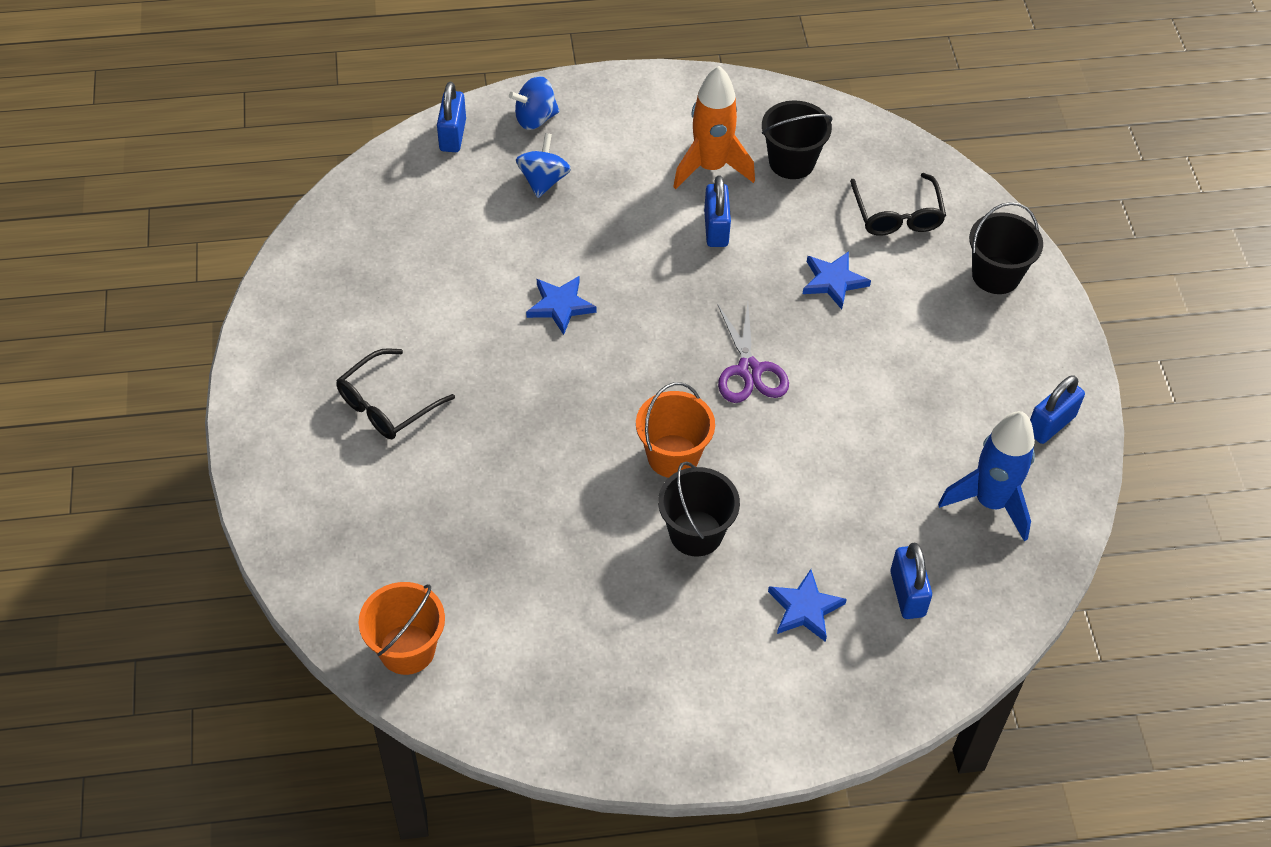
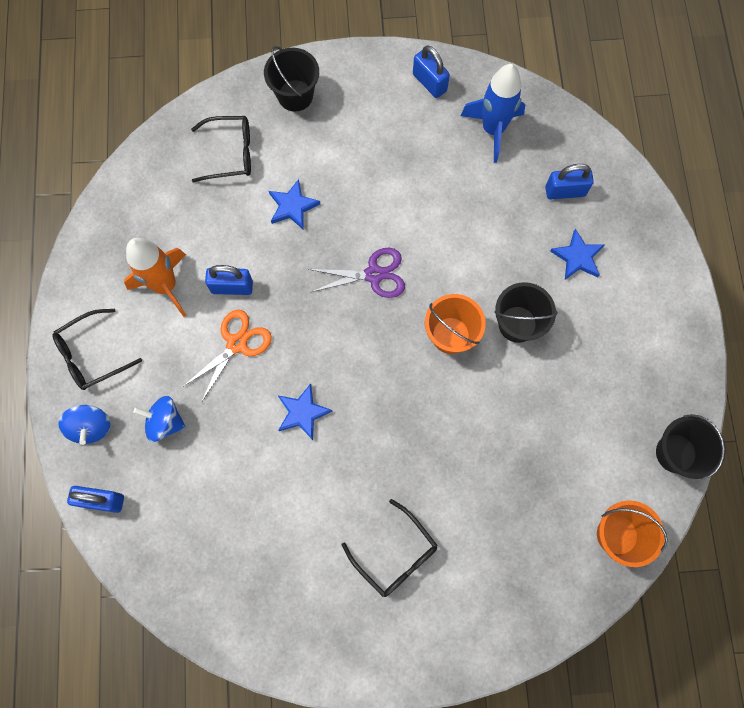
camera: 85 degrees left, 20 degrees up
black bucket [762,100,833,179] -> black bucket moved to [656,414,726,480]
none -> black glasses [52,309,142,390]
none -> orange scissors [183,310,272,401]

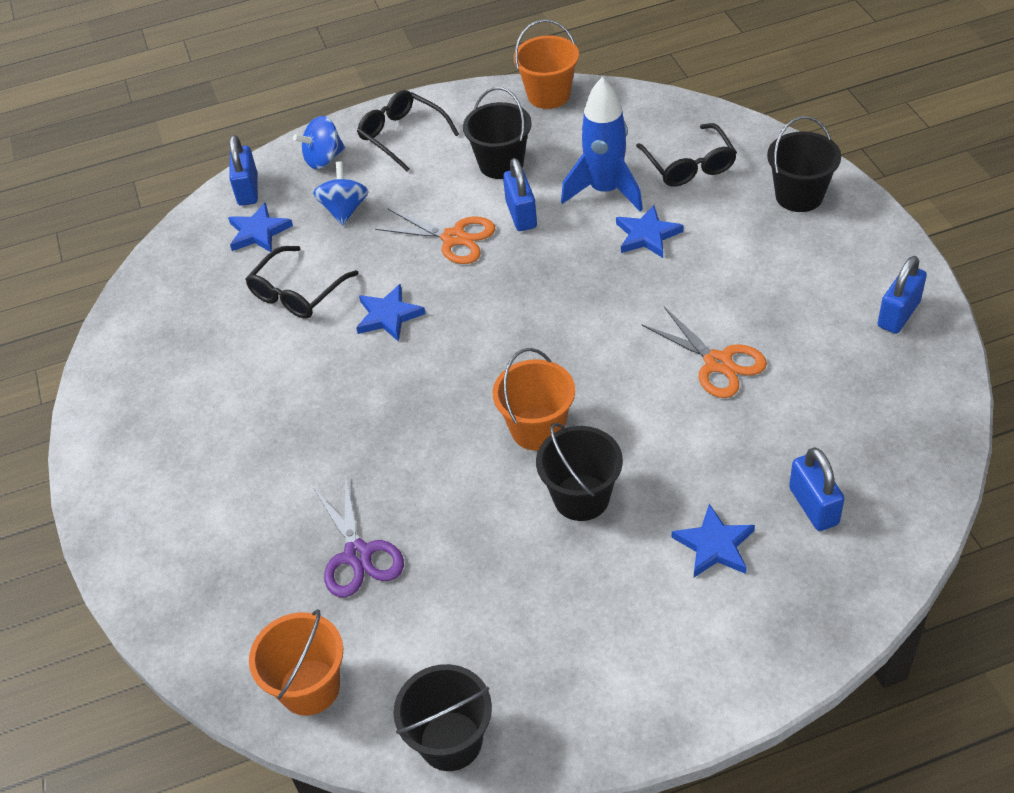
camera: 80 degrees right, 25 degrees down
orange rocket [124,238,186,317] -> black bucket [463,87,532,179]
purple scissors [308,248,405,298] -> purple scissors moved to [313,474,404,598]
black glasses [342,499,438,597] -> black glasses moved to [245,246,359,319]
blue rocket [460,64,525,163] -> blue rocket moved to [561,78,643,212]
none -> blue star [228,202,293,252]
none -> orange bucket [514,19,579,109]
none -> orange scissors [642,307,767,398]

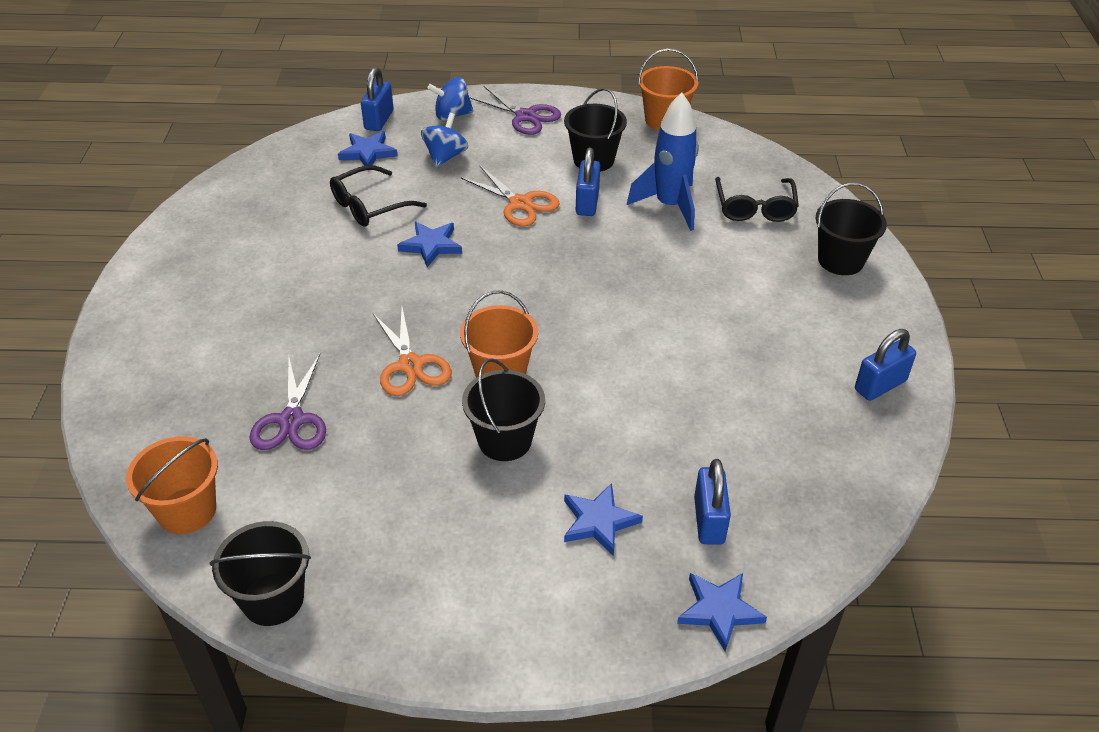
camera: 15 degrees right, 5 degrees down
black glasses [357,90,459,172] -> purple scissors [469,86,561,135]
blue star [616,205,683,258] -> blue star moved to [677,573,767,651]
orange scissors [642,307,767,398] -> orange scissors moved to [373,307,451,396]

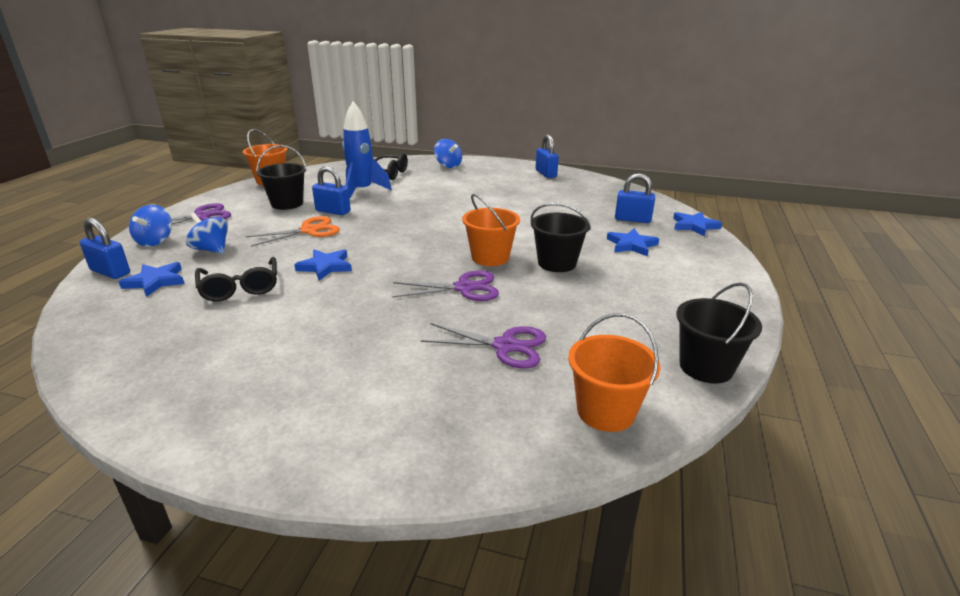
camera: 75 degrees left, 15 degrees down
orange scissors [373,307,451,396] -> purple scissors [393,270,499,301]
black bucket [815,183,887,275] -> blue spinning top [434,139,462,168]

